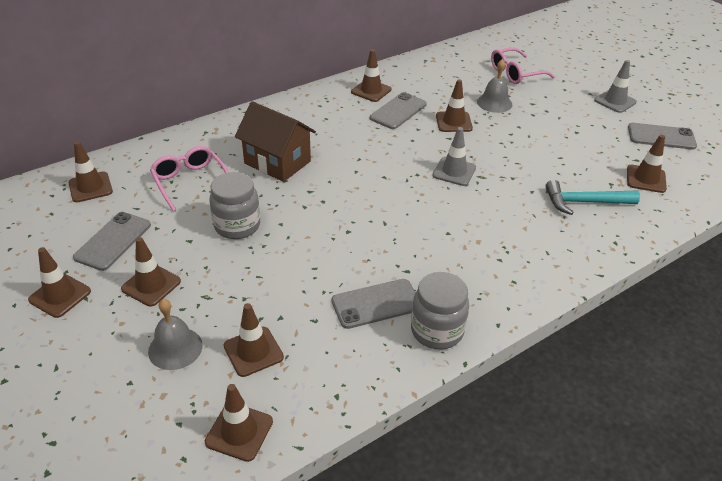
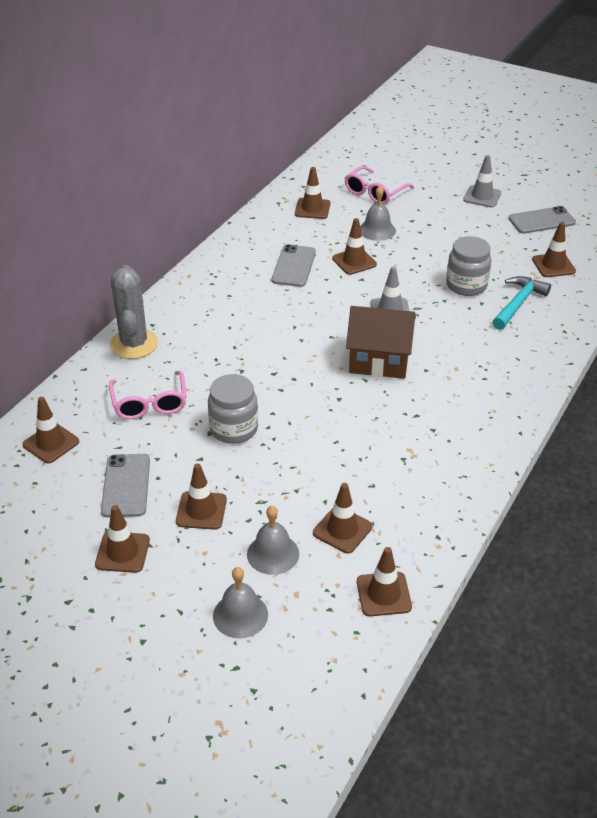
camera: 25 degrees left, 0 degrees up
pink glasses [150,146,229,212] -> pink glasses turned 135 degrees counterclockwise [109,371,187,419]
brown house [235,101,316,182] -> brown house moved to [346,306,416,379]
grey phone [332,279,415,329] -> none
brown traffic cone [351,49,391,102] -> brown traffic cone moved to [295,167,330,219]
grey jar [411,272,469,349] -> grey jar moved to [446,236,492,296]
turquoise hammer [545,180,640,215] -> turquoise hammer turned 150 degrees clockwise [492,276,551,330]
none -> grey cactus [110,265,158,359]
none -> grey bell [213,567,268,639]

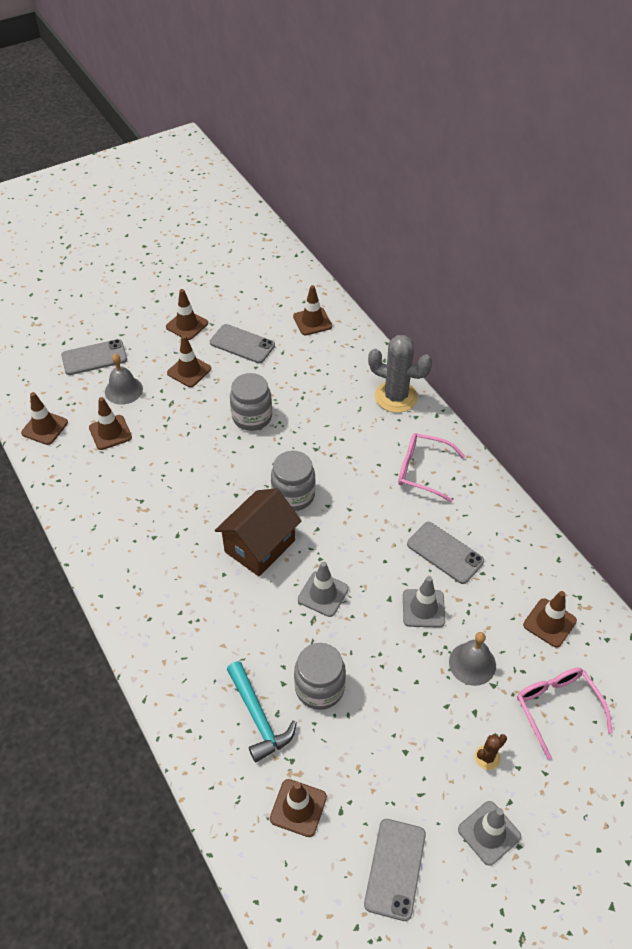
camera: 120 degrees right, 10 degrees up
pink glasses [109,371,187,419] -> pink glasses moved to [398,433,465,502]
grey bell [213,567,268,639] -> grey phone [61,339,127,375]
brown traffic cone [332,218,377,275] -> grey traffic cone [403,576,445,628]
none -> grey jar [271,451,316,511]
none -> brown cactus [475,734,507,770]

